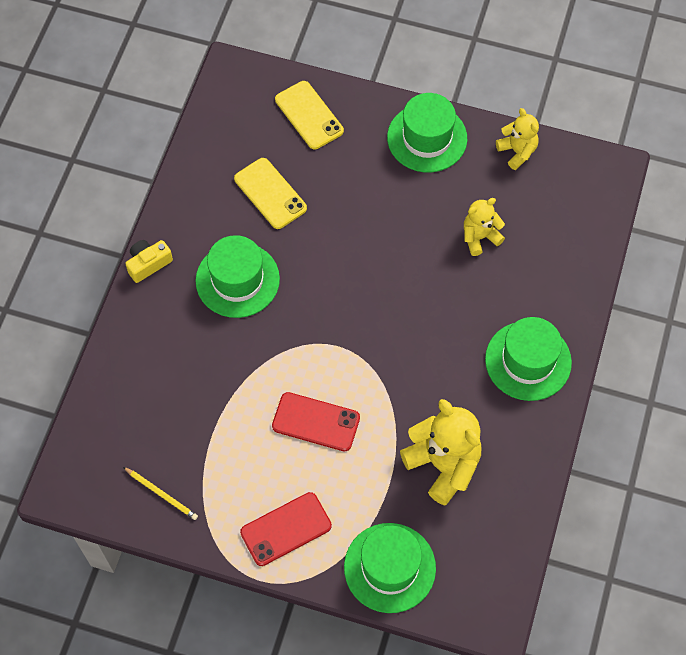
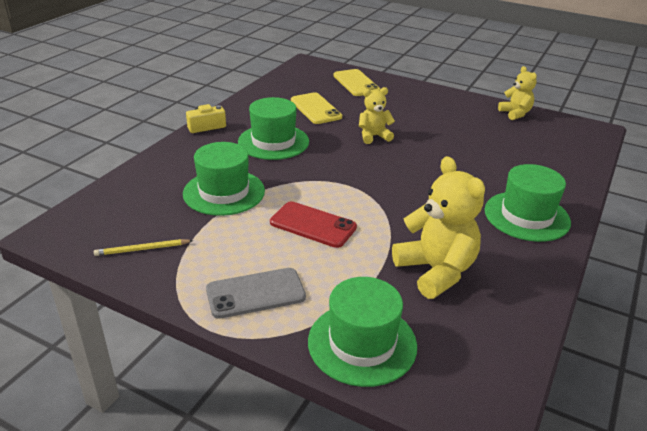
camera: 10 degrees right, 30 degrees down
yellow pencil [123,467,198,520] -> yellow pencil turned 120 degrees clockwise [94,239,193,256]
red phone [240,492,332,566] -> grey phone [206,268,306,319]
green hat [387,93,467,172] -> green hat moved to [183,142,265,216]
yellow teddy bear [464,198,505,256] -> yellow teddy bear moved to [359,87,395,144]

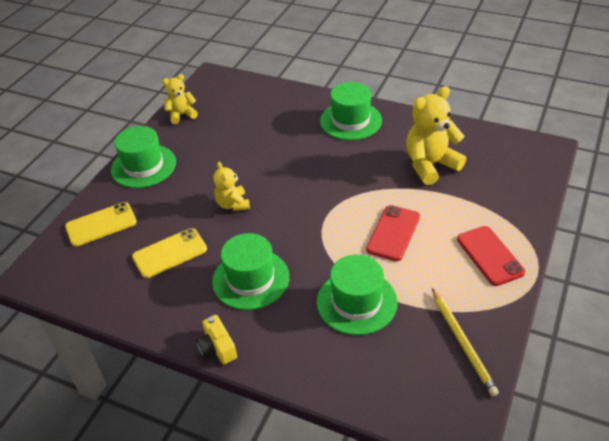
camera: 90 degrees left, 10 degrees up
yellow pencil [94,239,193,256] -> yellow pencil [432,288,499,396], size x1.52
grey phone [206,268,306,319] -> red phone [457,226,525,286]
green hat [308,277,417,387] -> green hat moved to [111,126,176,188]

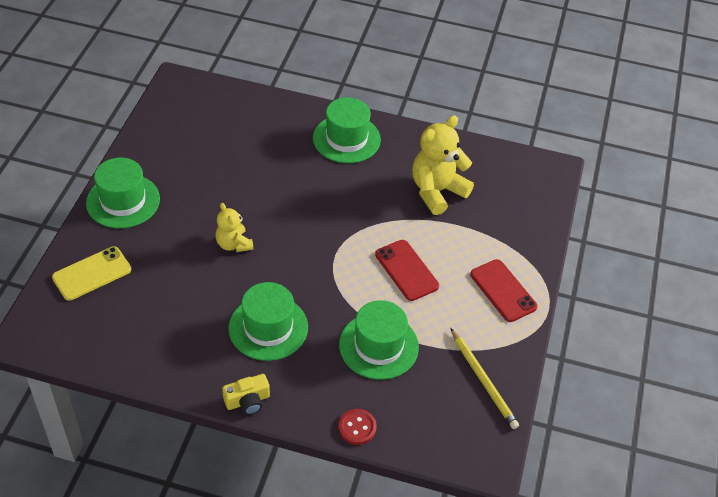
camera: 15 degrees left, 5 degrees up
yellow phone [132,228,207,278] -> none
yellow teddy bear [162,74,198,124] -> none
yellow camera [196,315,237,364] -> yellow camera turned 75 degrees counterclockwise [222,374,270,415]
red phone [366,205,420,261] -> red phone turned 45 degrees counterclockwise [375,240,439,301]
none -> red button [338,409,377,445]

